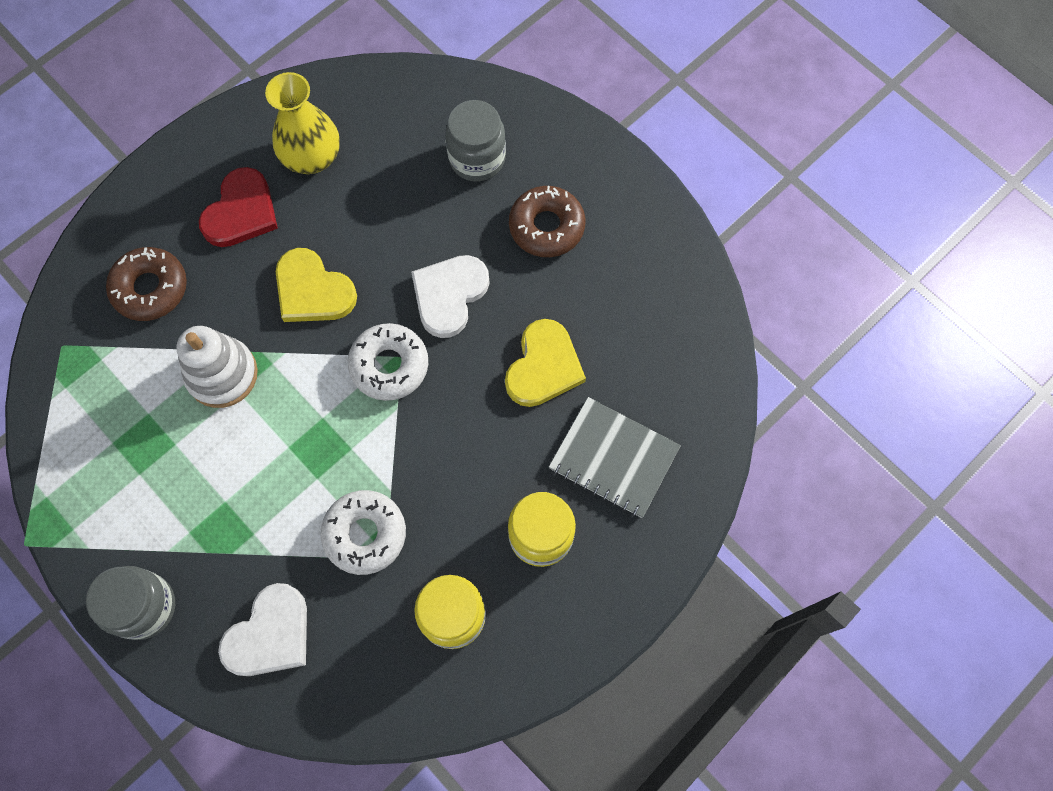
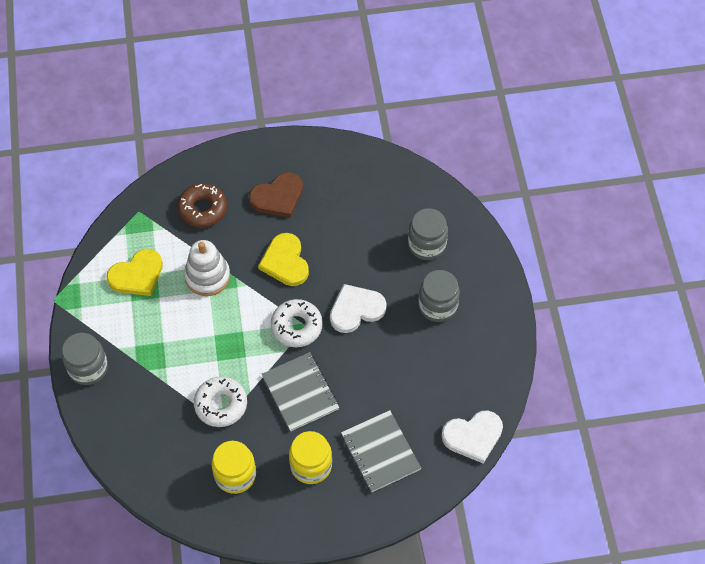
camera: 35 degrees right, 10 degrees down
red heart [199,167,278,247] -> brown heart [249,172,303,218]
white heart [218,583,307,676] -> white heart moved to [441,411,503,464]
yellow vase [265,72,340,174] -> none
yellow heart [505,319,586,407] -> yellow heart moved to [107,249,163,296]
brown donut [509,186,585,257] -> grey jar [418,270,460,322]
none -> grey notebook [262,352,339,431]

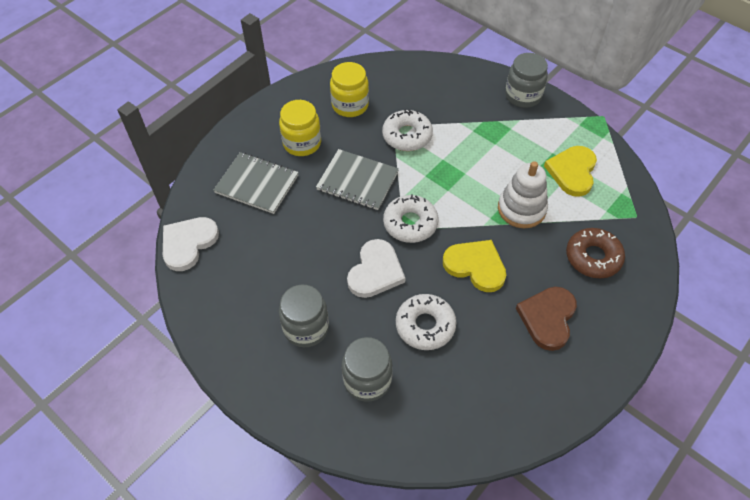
camera: 140 degrees right, 5 degrees down
none -> white donut [396,294,457,350]

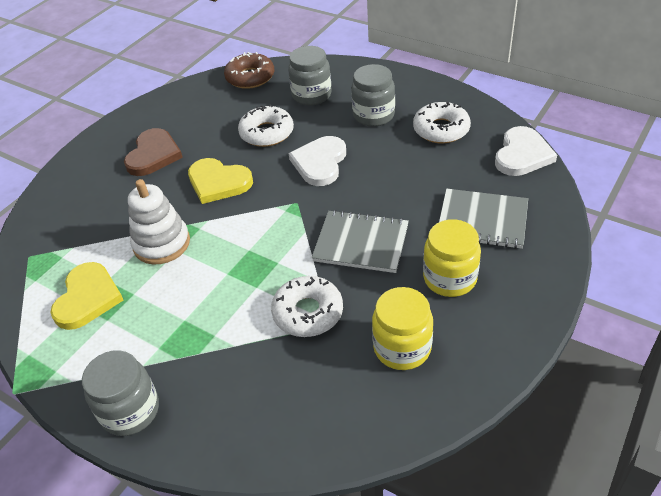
camera: 175 degrees right, 10 degrees down
white donut [383,194,438,243] -> white donut moved to [413,102,471,143]
brown donut [566,228,625,278] -> brown donut moved to [224,52,274,89]

